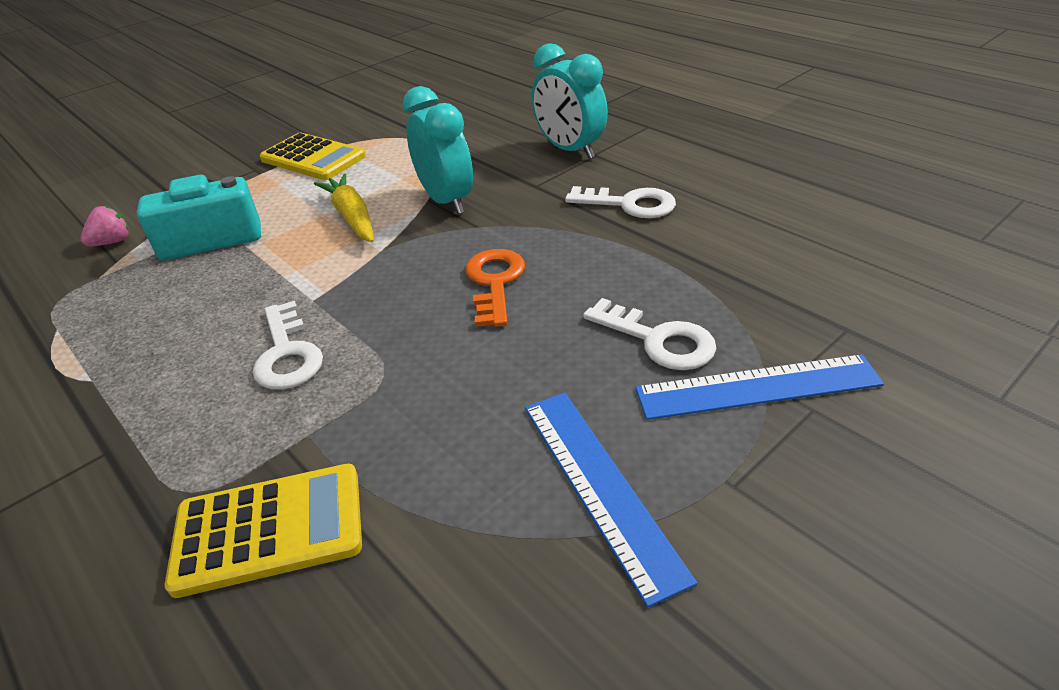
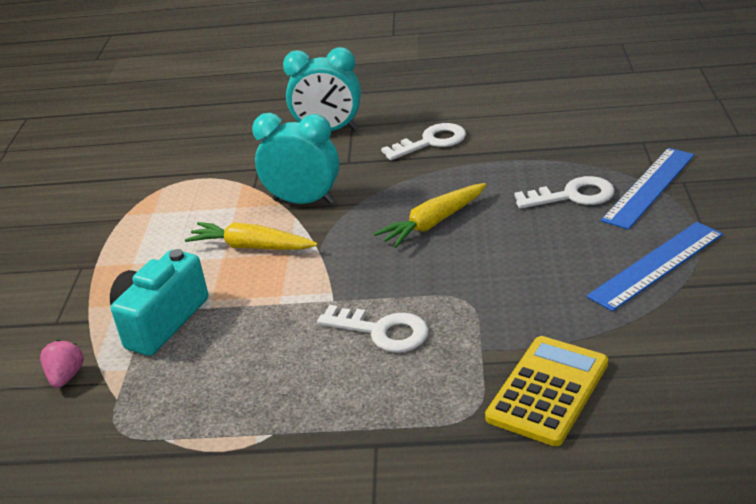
camera: 45 degrees left, 5 degrees down
yellow calculator [259,133,366,180] -> none
orange key [465,249,525,327] -> yellow carrot [374,183,486,248]
blue ruler [525,392,697,607] -> blue ruler turned 60 degrees counterclockwise [587,222,723,312]

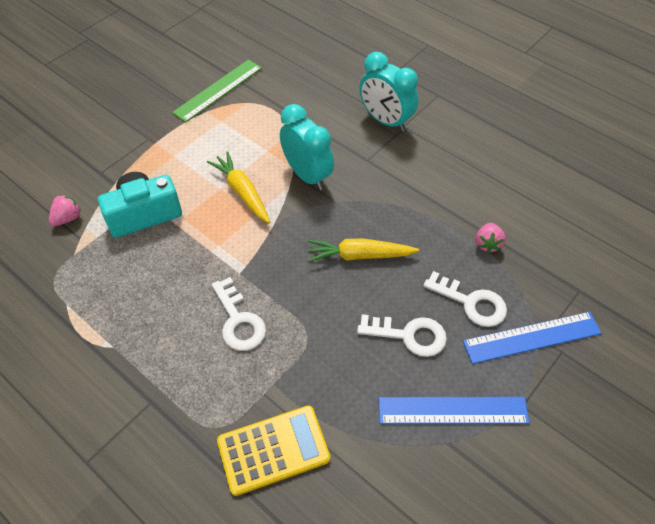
camera: 35 degrees right, 20 degrees up
white key [381,123,466,160] -> white key moved to [357,314,447,357]
none -> green ruler [172,59,262,122]
none -> pink strawberry [476,223,506,253]

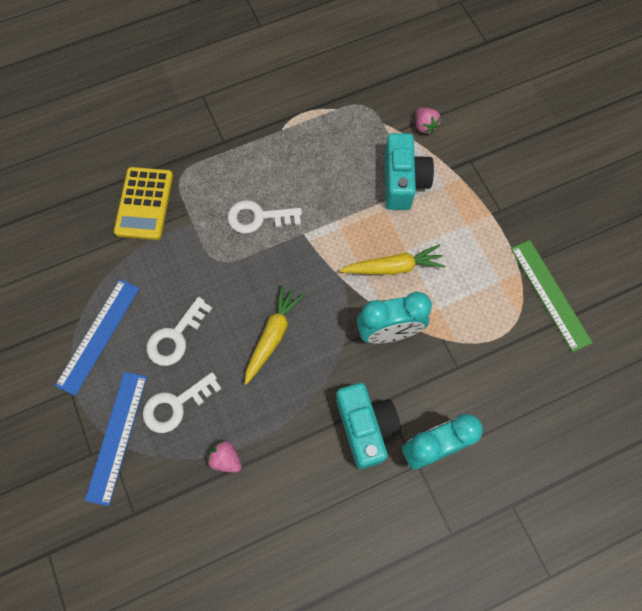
camera: 115 degrees right, 15 degrees up
none -> turquoise camera [336,383,401,469]

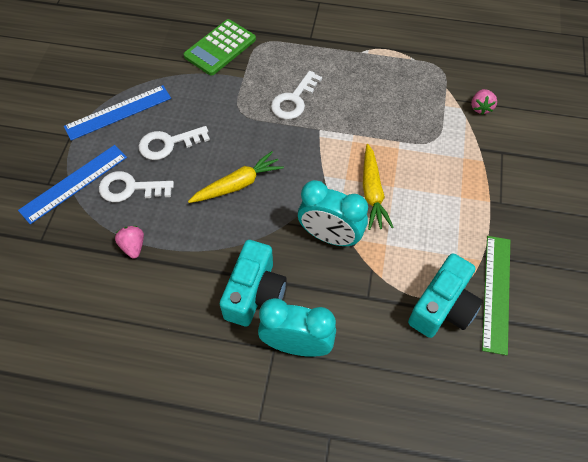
camera: 35 degrees right, 10 degrees down
yellow calculator [114,167,173,240] -> green calculator [184,19,256,76]
white key [227,200,302,234] -> white key turned 90 degrees counterclockwise [271,71,322,120]
yellow carrot [340,245,445,275] -> yellow carrot turned 60 degrees clockwise [363,144,394,230]
turquoise camera [385,133,434,210] -> turquoise camera moved to [408,253,483,338]

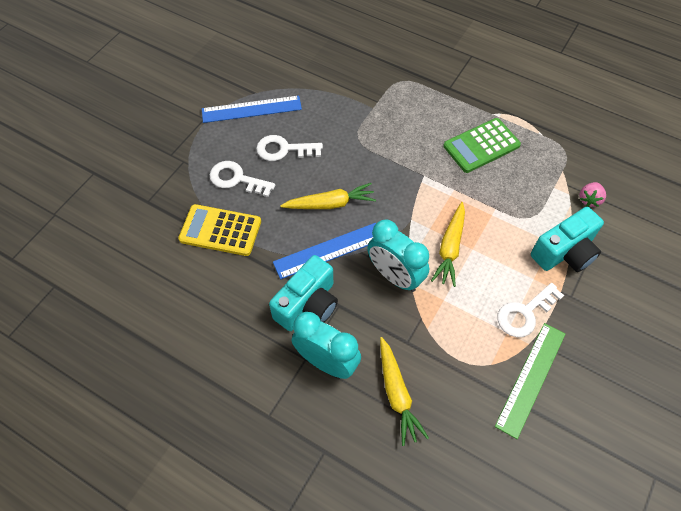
camera: 20 degrees right, 0 degrees up
blue ruler [18,145,127,224] -> blue ruler moved to [273,223,376,279]
pink strawberry [115,226,144,259] -> yellow calculator [178,204,261,256]
green calculator [184,19,256,76] -> green calculator moved to [443,118,521,173]
white key [271,71,322,120] -> white key moved to [497,283,564,337]
turquoise camera [408,253,483,338] -> turquoise camera moved to [531,207,604,272]
none -> yellow carrot [380,337,429,446]

